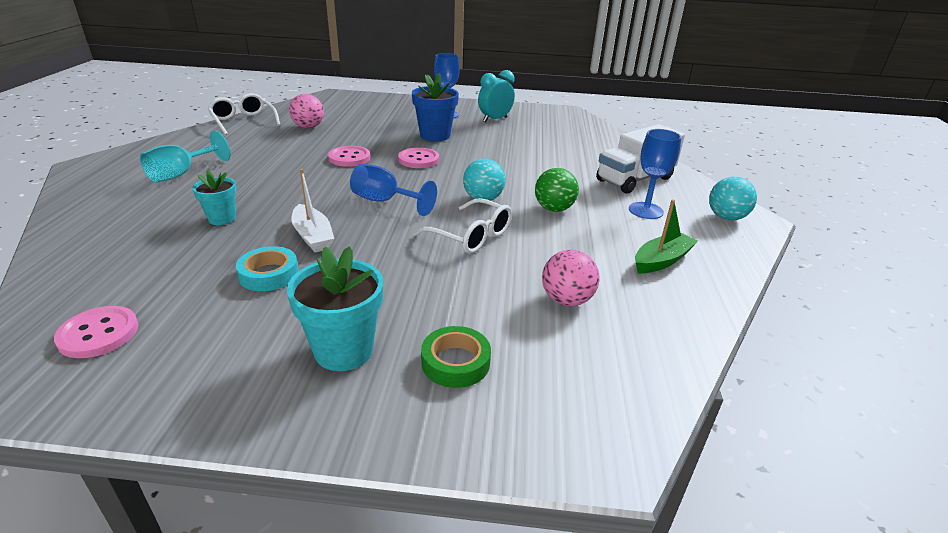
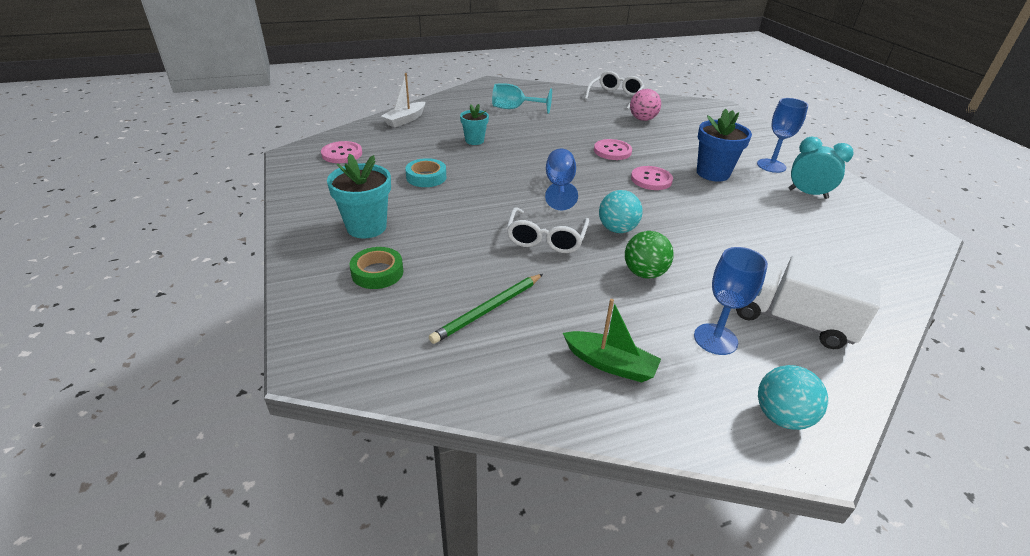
camera: 65 degrees right, 5 degrees up
white boat [292,169,334,252] -> white boat moved to [381,73,425,128]
pink ball [542,250,600,306] -> green pencil [429,274,543,344]

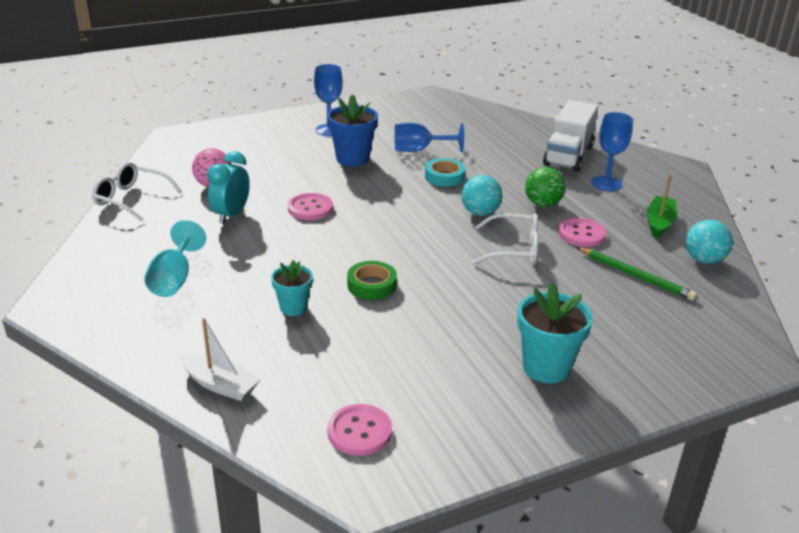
camera: 95 degrees left, 5 degrees down
green tape [350,247,403,289] -> green tape moved to [347,261,397,300]
turquoise tape [405,158,446,187] -> turquoise tape moved to [425,158,465,187]
blue goblet [545,148,578,210] -> blue goblet moved to [395,123,464,152]
pink button [631,166,673,190] -> pink button moved to [558,218,606,247]
turquoise ball [758,365,828,430] -> turquoise ball moved to [686,220,733,264]
turquoise clock [788,137,854,199] -> turquoise clock moved to [207,151,250,224]

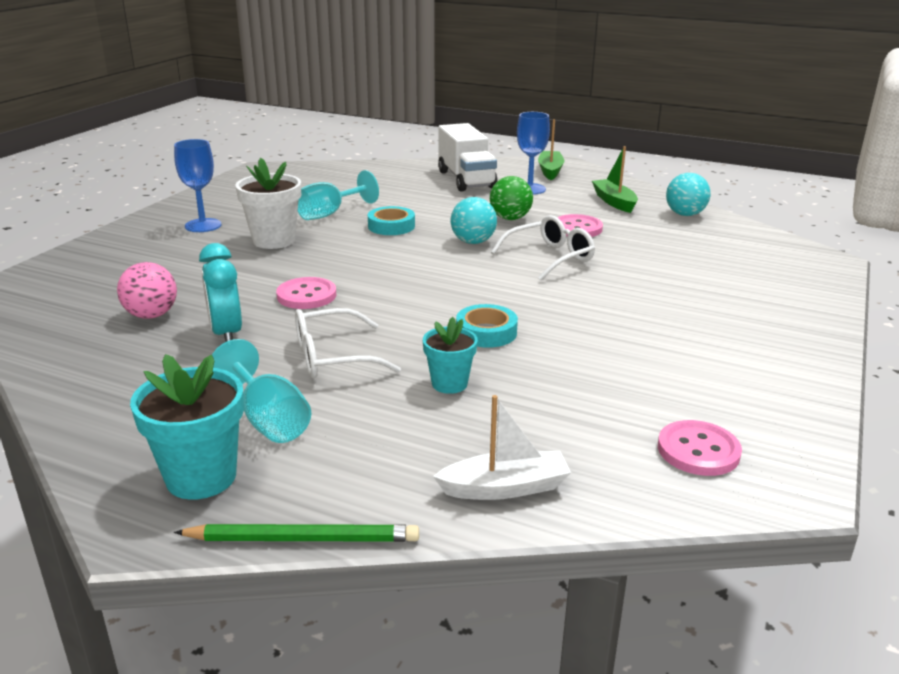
camera: 40 degrees left, 5 degrees down
white glasses [92,162,182,222] -> white glasses moved to [295,308,401,379]
blue flower pot [327,94,378,167] -> white flower pot [236,158,301,249]
green tape [347,261,397,300] -> turquoise tape [456,304,518,348]
blue goblet [395,123,464,152] -> turquoise goblet [298,170,379,220]
turquoise flower pot [517,282,593,383] -> turquoise flower pot moved to [130,354,244,500]
green pencil [576,247,697,301] -> green pencil moved to [174,524,419,542]
none -> green boat [538,120,564,180]

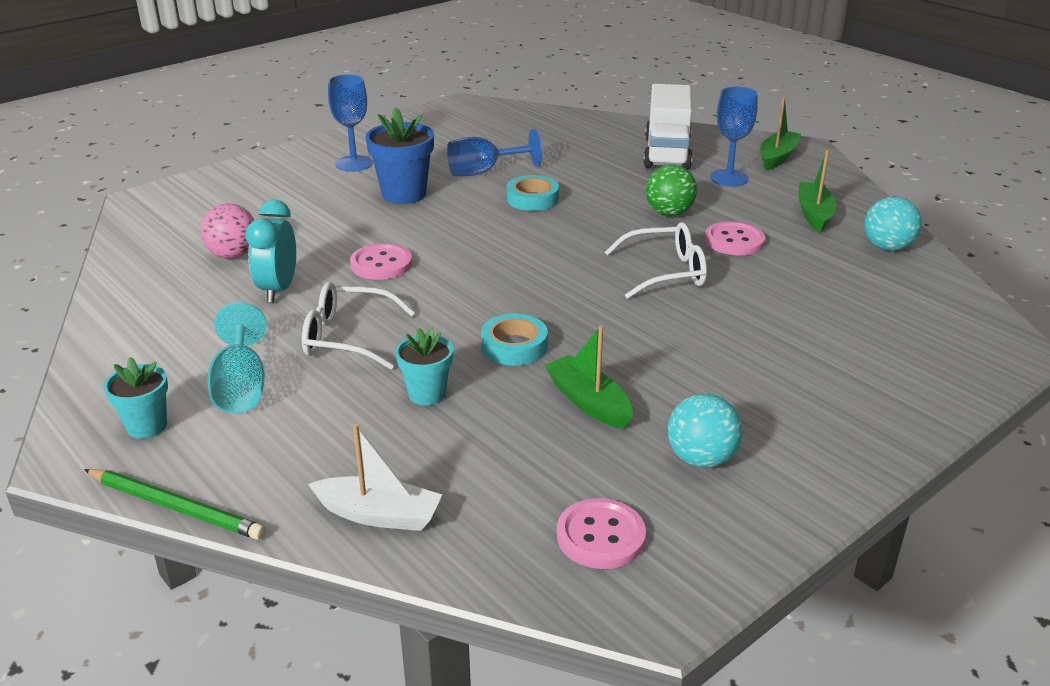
camera: 25 degrees right, 5 degrees up
turquoise flower pot [130,354,244,500] -> turquoise flower pot [104,357,168,439], size x0.62
white flower pot [236,158,301,249] -> blue flower pot [365,107,434,204]
turquoise goblet [298,170,379,220] -> blue goblet [447,129,542,176]
turquoise ball [451,197,497,244] -> turquoise ball moved to [668,394,743,468]
none -> green boat [545,326,633,429]

